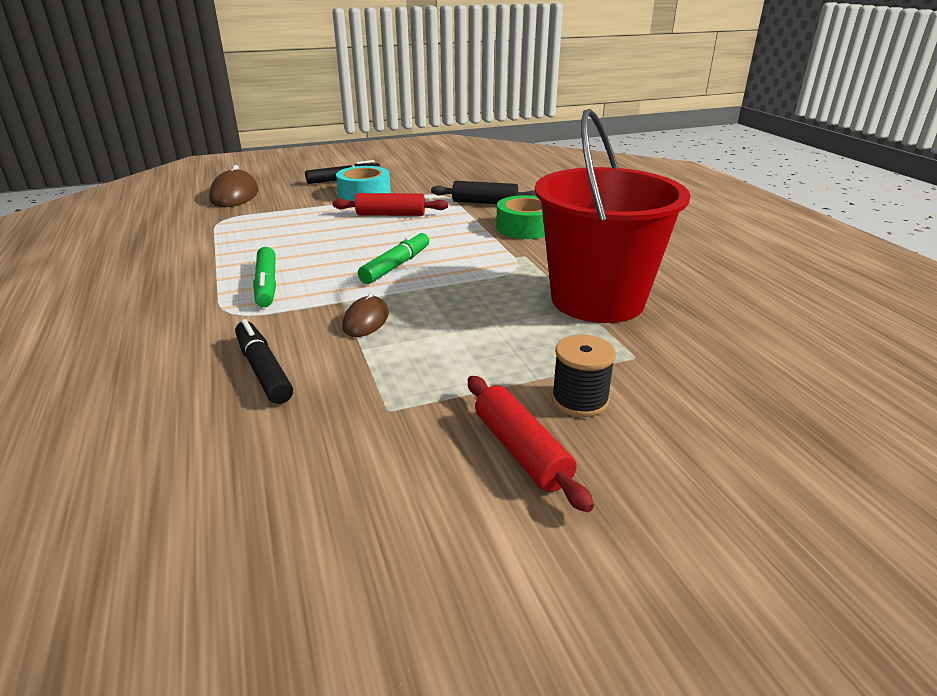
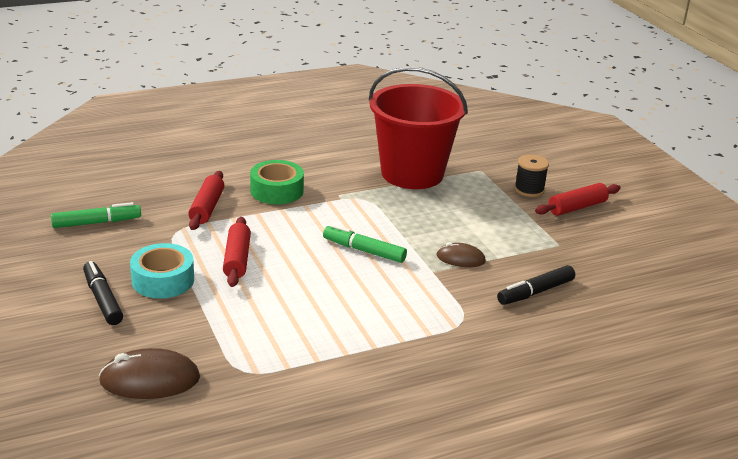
camera: 95 degrees left, 0 degrees up
green marker [253,247,276,307] -> green marker moved to [51,202,141,228]
black rolling pin [431,181,536,204] -> red rolling pin [188,171,224,230]

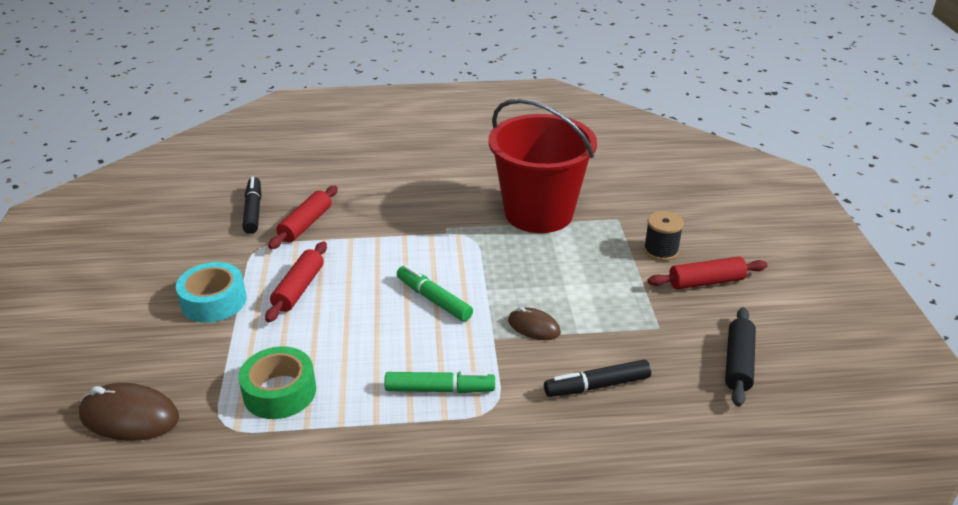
camera: 20 degrees right, 5 degrees up
green marker [51,202,141,228] -> green marker moved to [384,372,495,393]
black marker [83,261,123,325] -> black marker moved to [242,177,261,234]
green tape [250,160,304,204] -> green tape moved to [238,346,316,419]
none -> black rolling pin [725,307,756,407]

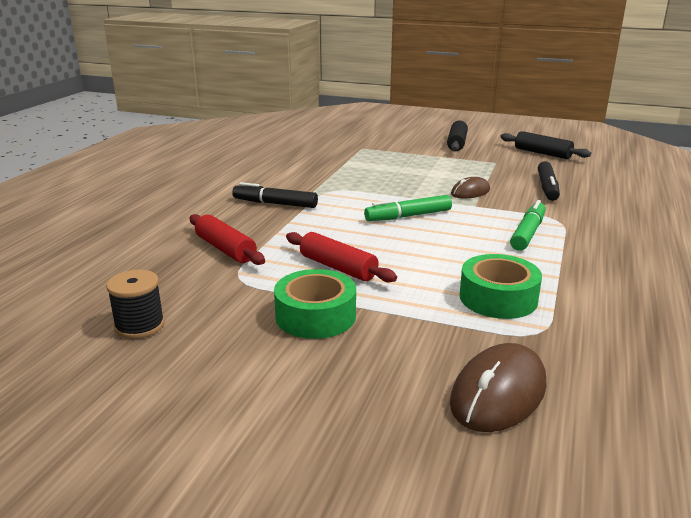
camera: 65 degrees left, 10 degrees down
turquoise tape [176,262,246,323] -> green tape [274,269,356,339]
black marker [242,177,261,234] -> black marker moved to [232,182,318,208]
red bucket [488,99,597,233] -> none
black spool [644,211,684,261] -> black spool moved to [106,270,165,339]
red rolling pin [648,257,768,289] -> black rolling pin [447,120,468,151]

